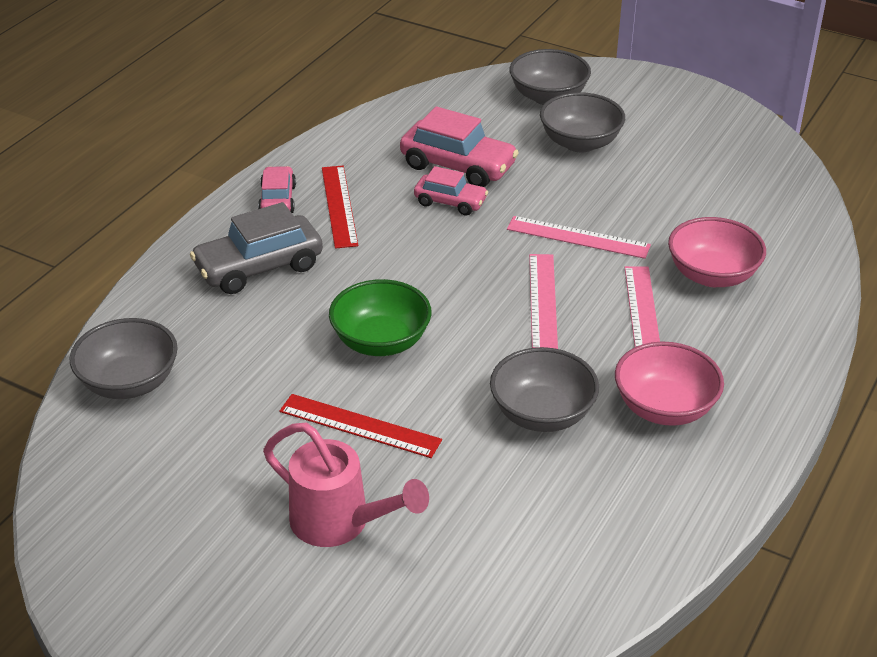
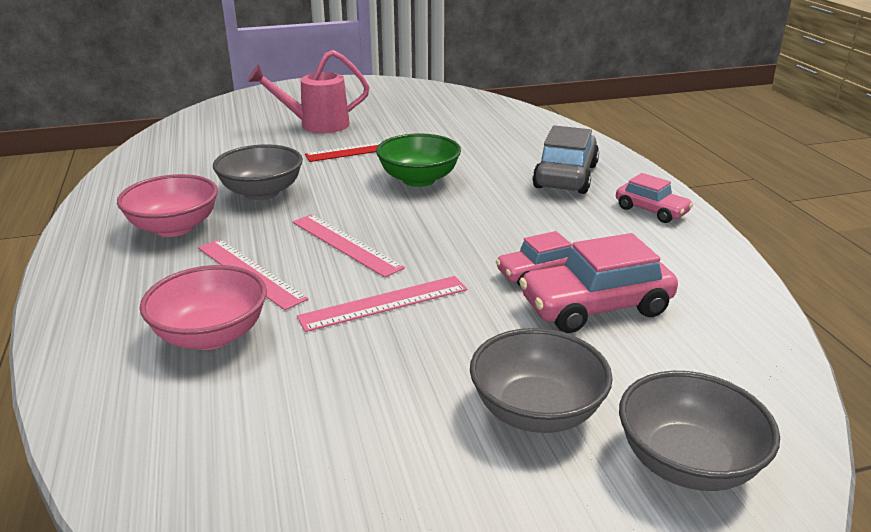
camera: 135 degrees right, 10 degrees down
grey bowl [69,318,178,399] -> none
red ruler [322,166,358,249] -> none

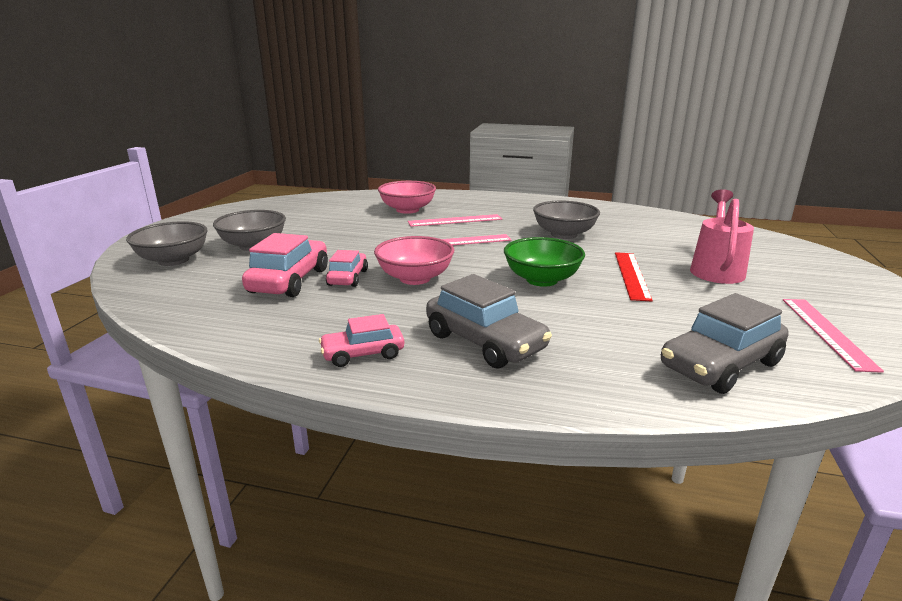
camera: 120 degrees right, 5 degrees down
pink bowl [117,174,218,237] -> pink bowl moved to [374,236,454,285]
pink ruler [297,276,467,332] -> pink ruler moved to [783,299,884,373]
none -> grey car [661,293,789,394]

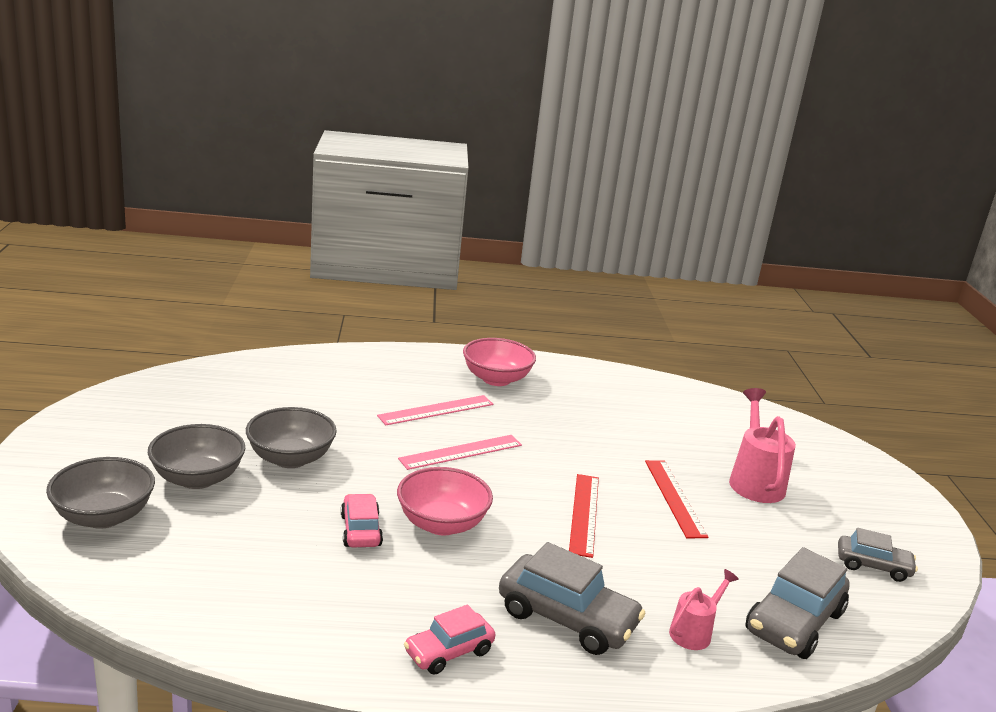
camera: 20 degrees left, 0 degrees up
pink car [242,233,328,297] -> none
pink bowl [378,181,436,214] -> pink bowl moved to [463,338,536,386]
green bowl [504,237,585,287] -> red ruler [569,474,599,558]
grey bowl [533,201,600,239] -> grey bowl moved to [246,407,337,468]
pink ruler [783,299,884,373] -> grey car [838,528,918,582]
none -> pink watering can [669,569,739,650]

